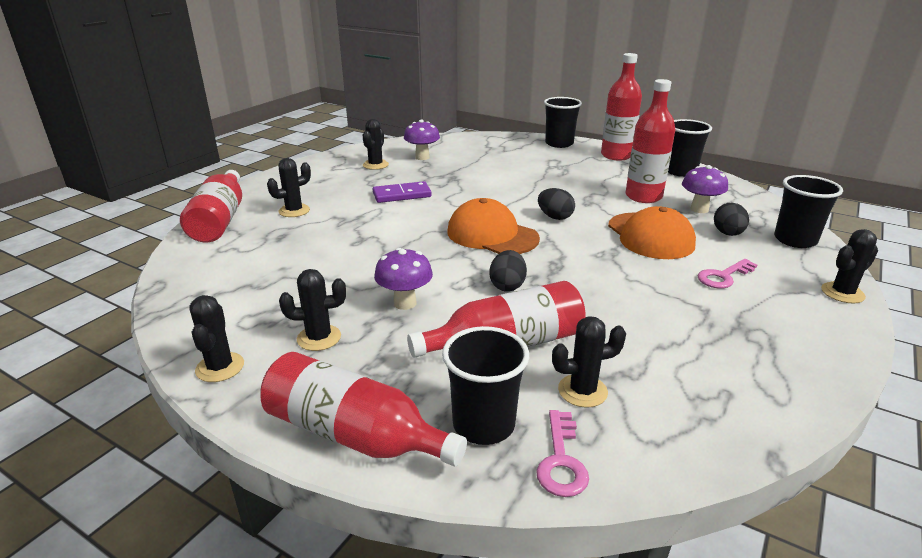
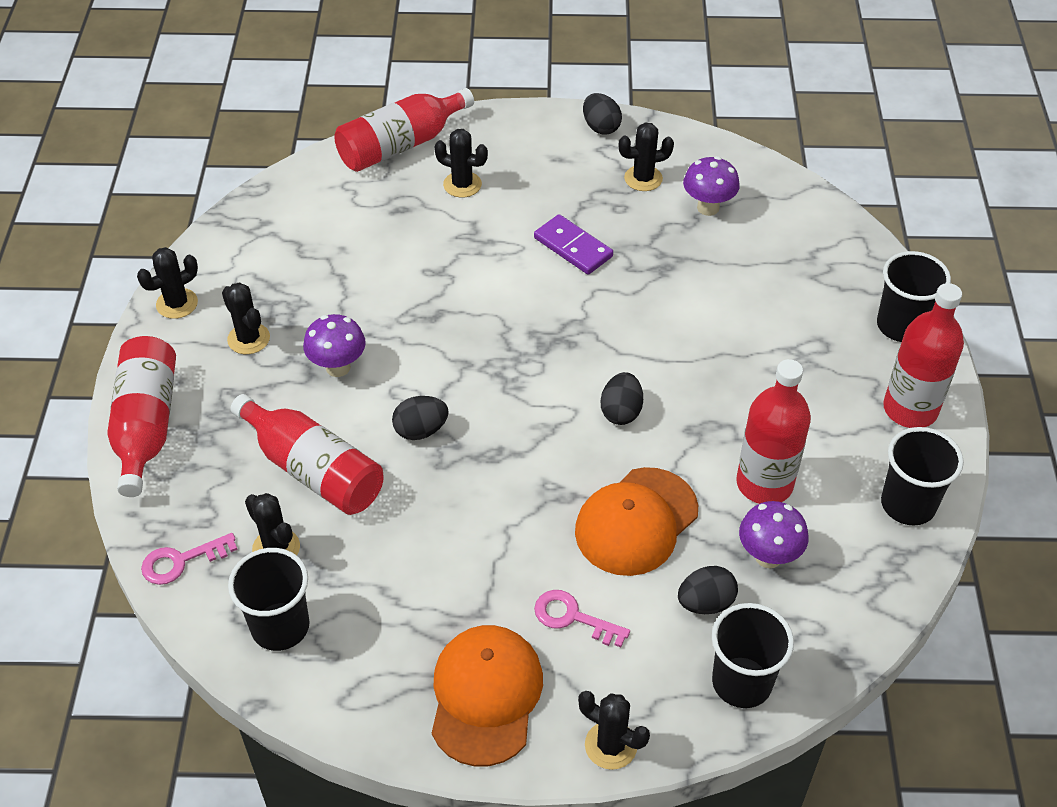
camera: 60 degrees right, 20 degrees up
black cup [442,326,529,445] -> black cup moved to [228,548,310,651]
orange cap [447,198,540,254] -> orange cap moved to [432,625,543,767]
none -> black egg [583,93,622,135]

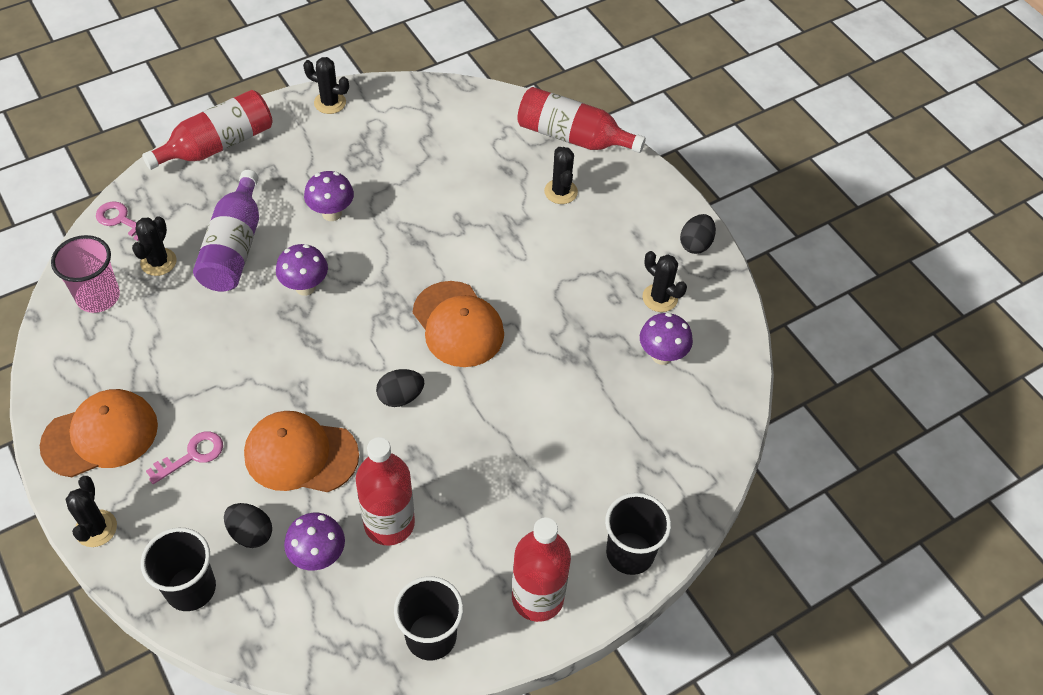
camera: 55 degrees right, 5 degrees up
black cactus [222,282,270,354] -> none
black cup [228,548,310,651] -> pink cup [51,235,120,313]
red bottle [231,394,384,515] -> purple bottle [193,170,259,292]
black egg [392,396,449,440] -> purple mushroom [276,244,328,296]
purple domino [534,214,613,275] -> none
pink key [534,590,630,647] -> pink key turned 60 degrees clockwise [146,431,223,484]
none -> orange cap [413,281,504,367]

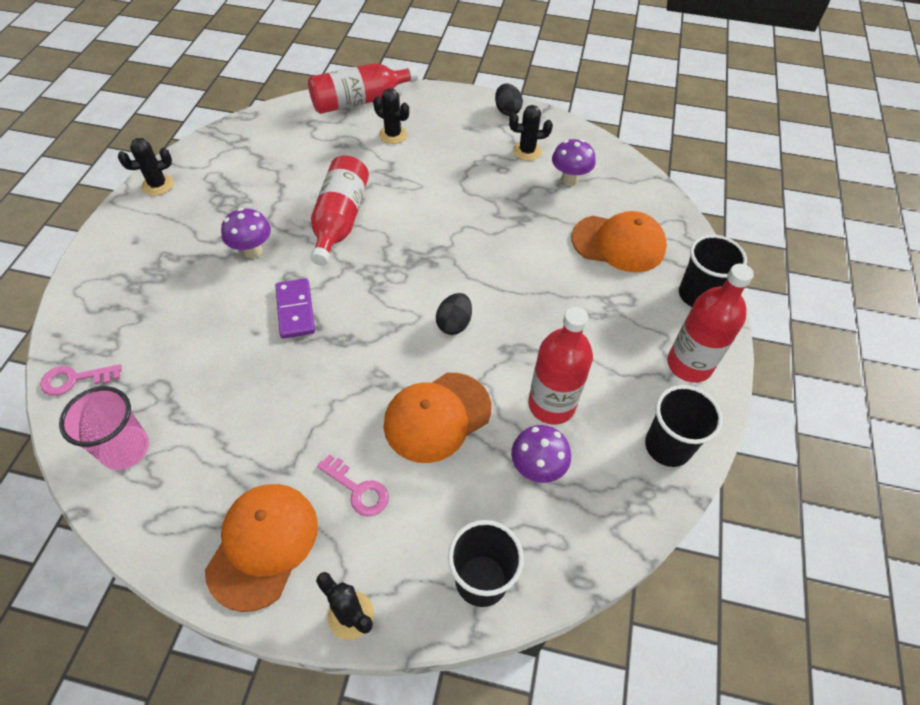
camera: 45 degrees left, 0 degrees up
black cactus [132,216,177,276] -> none
red bottle [142,90,273,170] -> red bottle moved to [310,155,369,265]
pink key [146,431,223,484] -> pink key turned 120 degrees clockwise [317,454,389,516]
purple bottle [193,170,259,292] -> none
black egg [224,503,272,548] -> none
purple mushroom [276,244,328,296] -> purple domino [275,278,315,339]
orange cap [413,281,504,367] -> orange cap moved to [572,211,667,273]

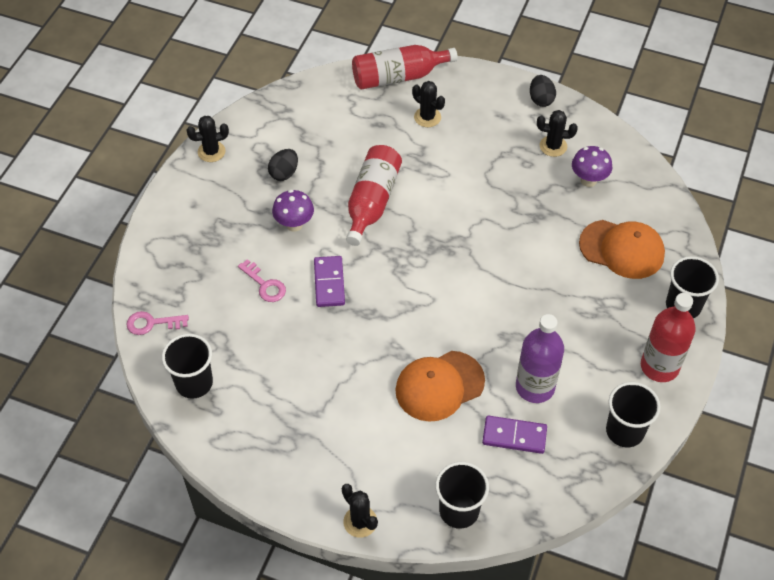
camera: 10 degrees right, 0 degrees up
pink cup [59,386,149,470] -> black cup [162,334,213,399]
orange cap [205,484,318,612] -> none
pink key [317,454,389,516] -> pink key moved to [238,259,286,302]
black egg [436,293,472,335] -> black egg moved to [268,149,298,181]
purple mushroom [511,425,571,483] -> purple domino [482,416,547,454]
red bottle [528,307,593,425] -> purple bottle [516,314,564,403]

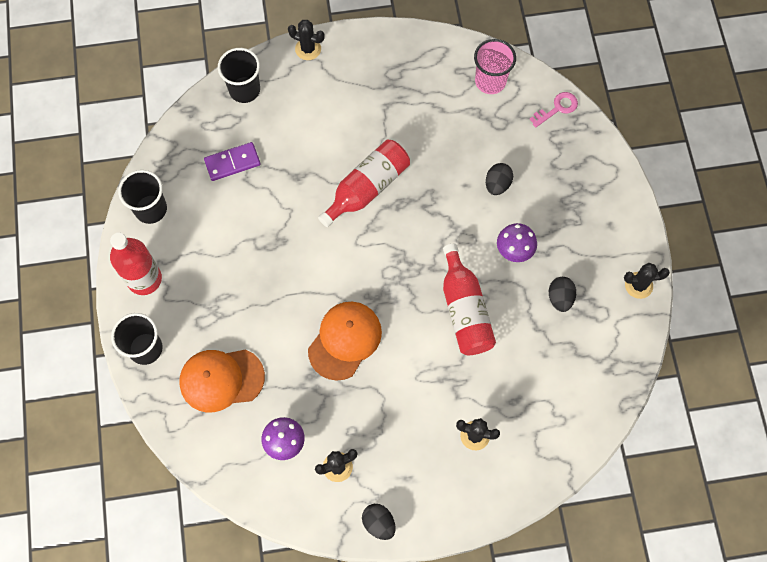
camera: 150 degrees right, 15 degrees up
black cup [162,334,213,399] -> pink cup [474,39,516,94]
black cactus [186,116,229,162] -> black cactus turned 45 degrees clockwise [624,263,670,299]
pink key [238,259,286,302] -> black egg [486,163,513,195]
purple domino [314,256,345,307] -> none
red bottle [352,45,458,90] -> red bottle moved to [318,139,410,227]
orange cap [395,351,485,422] -> orange cap moved to [308,302,382,381]
purple bottle [516,314,564,403] -> none

